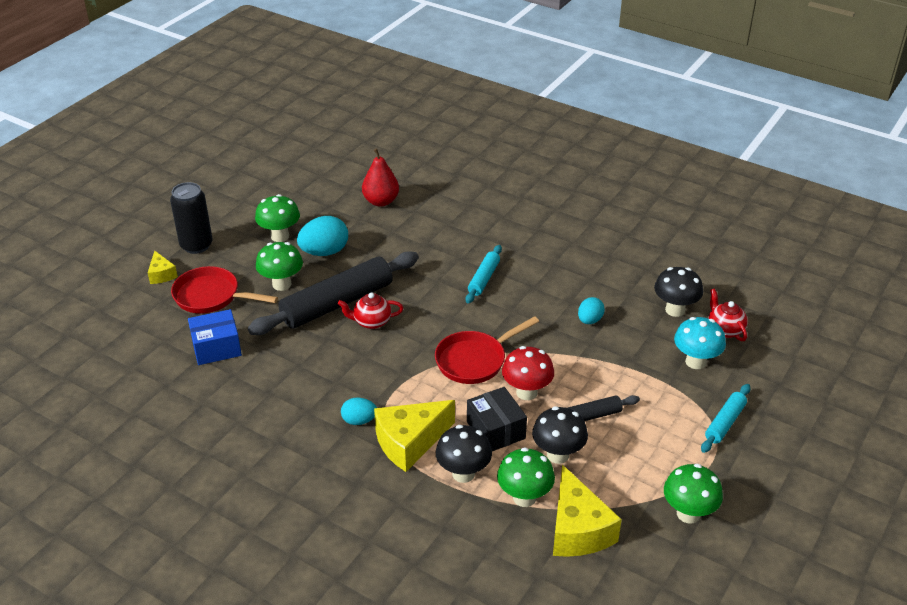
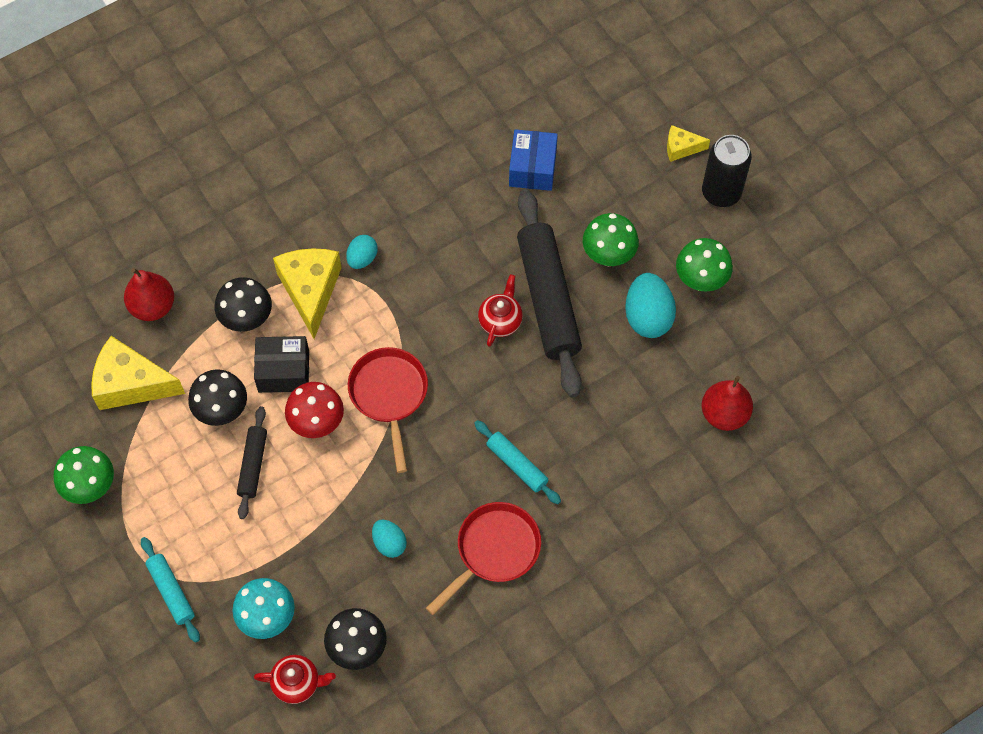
camera: 115 degrees right, 25 degrees up
red pan [171,266,278,314] -> red pan moved to [426,502,541,615]
green mushroom [497,447,555,507] -> none
none -> red pear [124,268,174,321]

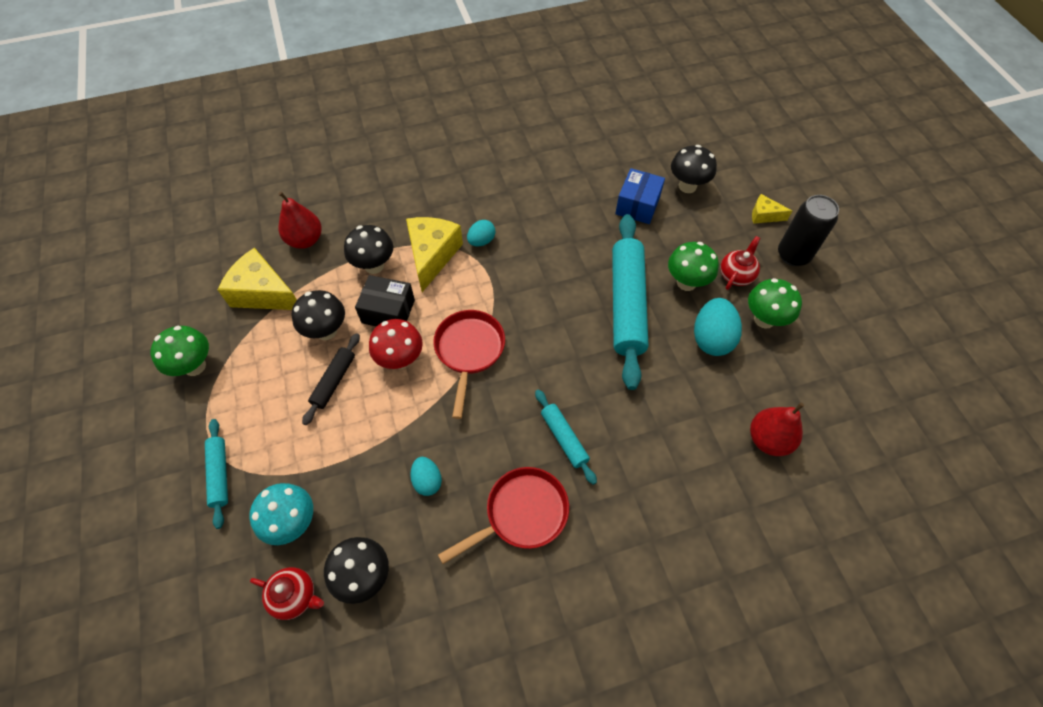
camera: 15 degrees right, 5 degrees down
red teapot [478,274,523,347] -> red teapot moved to [720,236,760,290]
black rolling pin [517,189,582,397] -> turquoise rolling pin [612,214,648,390]
none -> black mushroom [671,145,717,193]

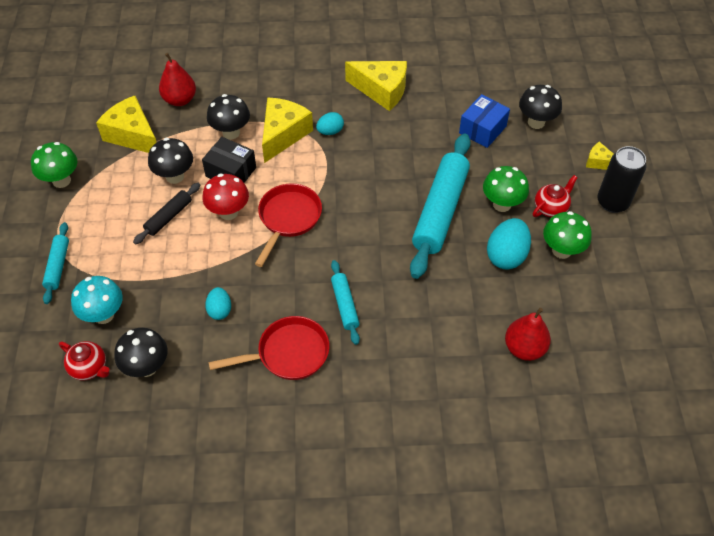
camera: 15 degrees right, 5 degrees down
none -> yellow cheese [345,61,407,111]

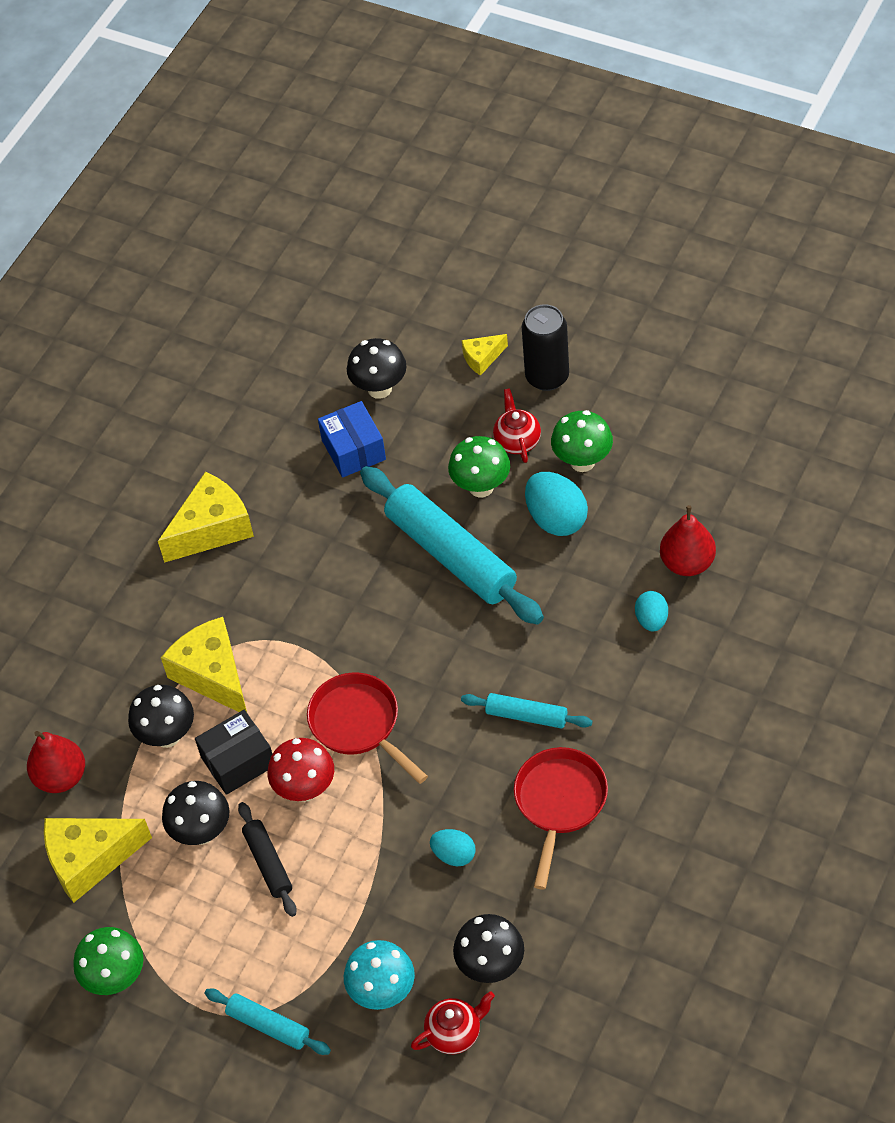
camera: 55 degrees left, 0 degrees up
turquoise egg [316,112,344,135] -> turquoise egg moved to [635,591,668,631]

